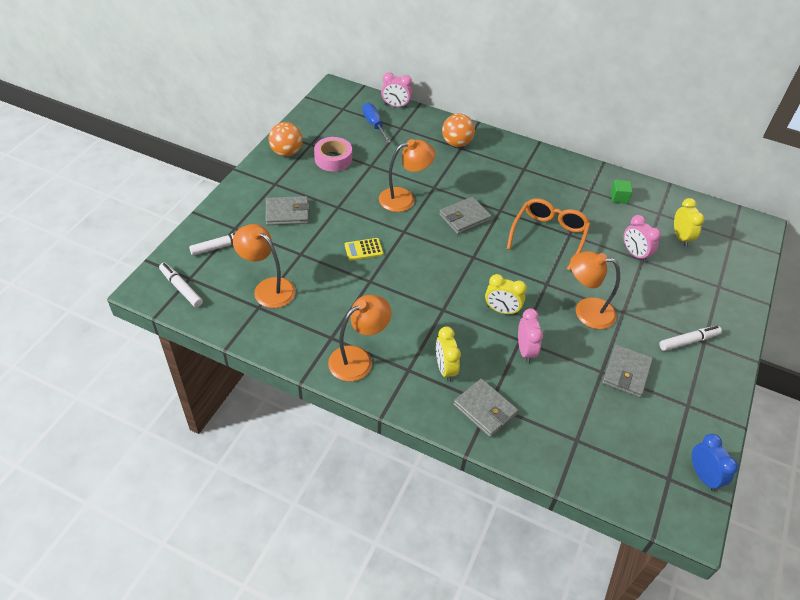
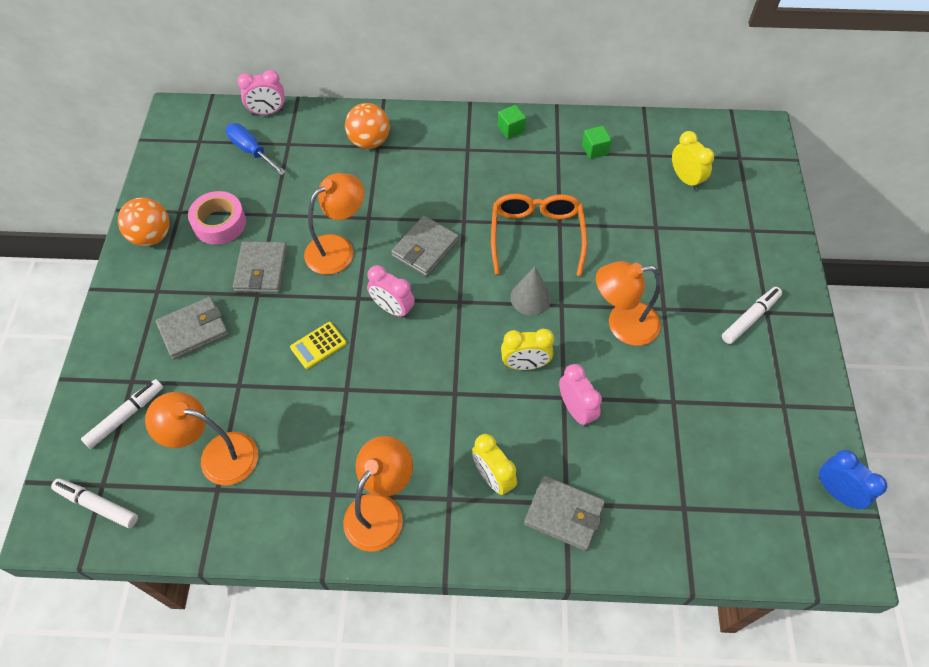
camera: 20 degrees left, 10 degrees up
grey wallet [602,344,653,398] -> grey wallet moved to [233,241,287,293]
pink clock [624,215,661,262] -> pink clock moved to [367,265,415,318]
none -> green cube [498,105,526,139]
none -> grey cone [510,267,551,315]

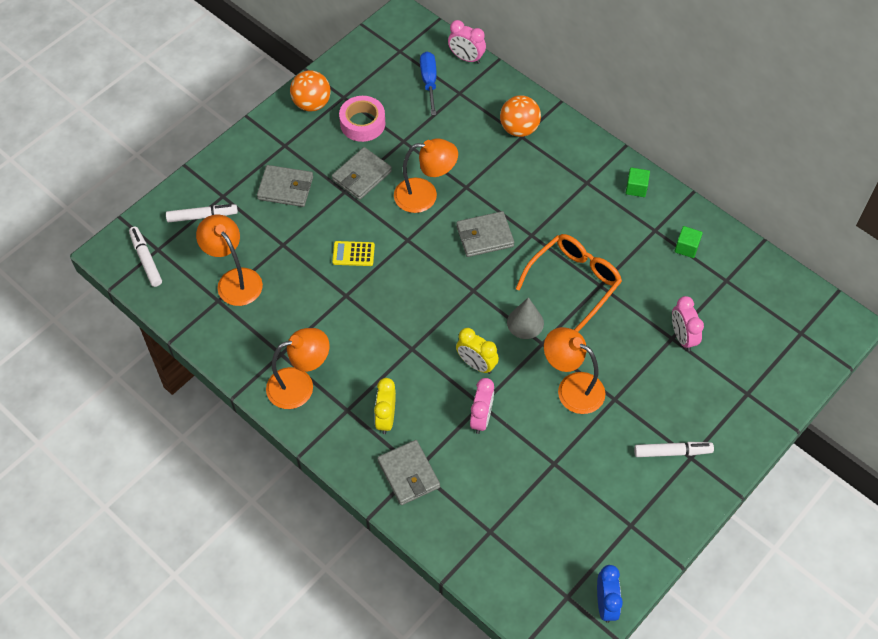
camera: 40 degrees right, 0 degrees up
pink clock [367,265,415,318] -> pink clock moved to [672,296,704,351]
yellow clock [672,131,714,190] -> none

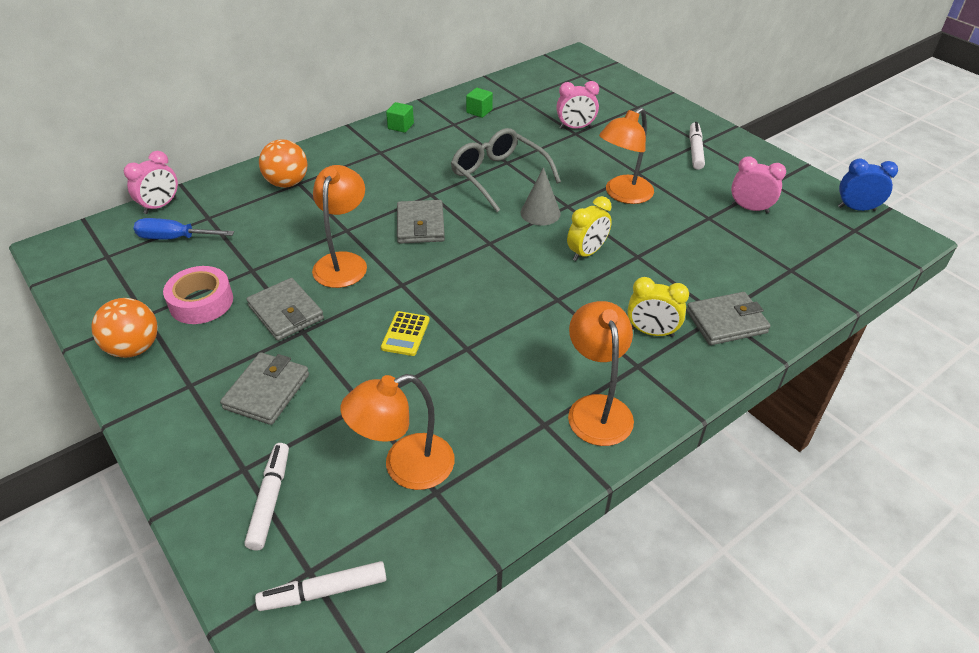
camera: 80 degrees left, 15 degrees down
pink clock [470,378,494,434] -> pink clock moved to [731,157,786,213]
orange glasses [516,234,622,332] -> grey glasses [451,128,561,212]

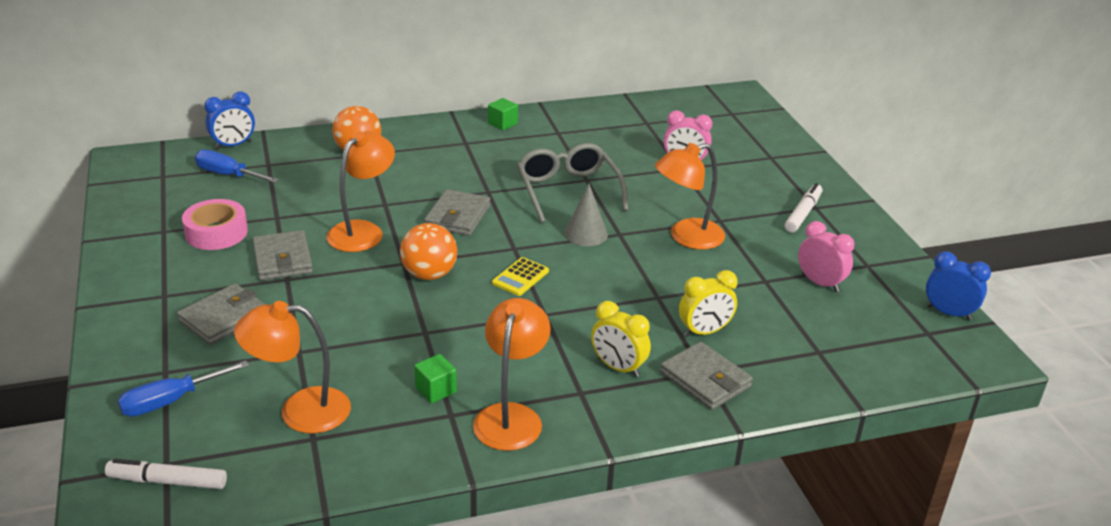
camera: 20 degrees right, 10 degrees down
orange ball [92,298,158,358] -> orange ball moved to [400,223,457,280]
pink clock [124,151,178,214] -> blue clock [204,91,255,149]
white marker [245,443,289,550] -> blue screwdriver [118,361,249,417]
yellow calculator [381,311,430,356] -> yellow calculator moved to [492,257,549,296]
green cube [466,88,493,118] -> green cube moved to [414,354,457,403]
yellow clock [567,196,612,261] -> yellow clock moved to [679,270,737,337]
grey wallet [686,292,771,345] -> grey wallet turned 45 degrees clockwise [660,342,753,410]

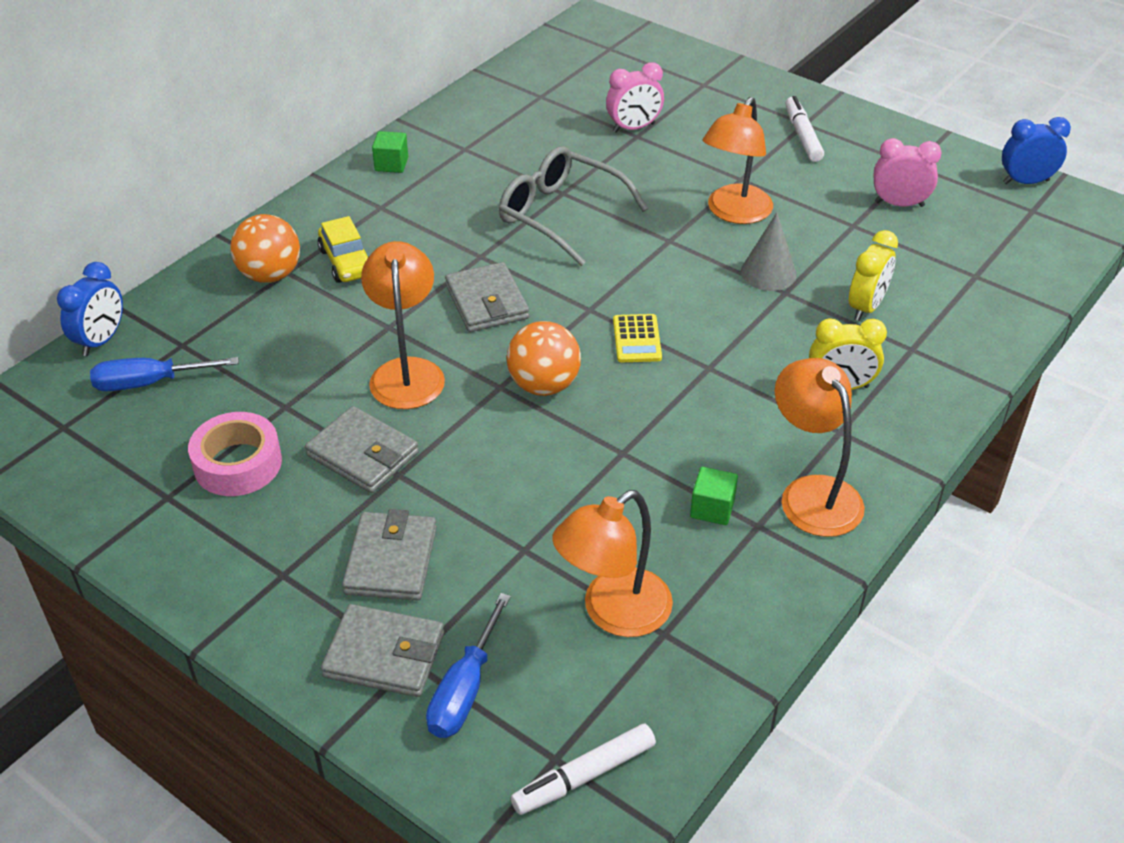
camera: 35 degrees left, 10 degrees up
grey cone [564,184,608,246] -> grey cone moved to [741,212,797,291]
grey wallet [660,342,753,410] -> grey wallet moved to [321,604,444,697]
none -> yellow car [317,216,368,283]

